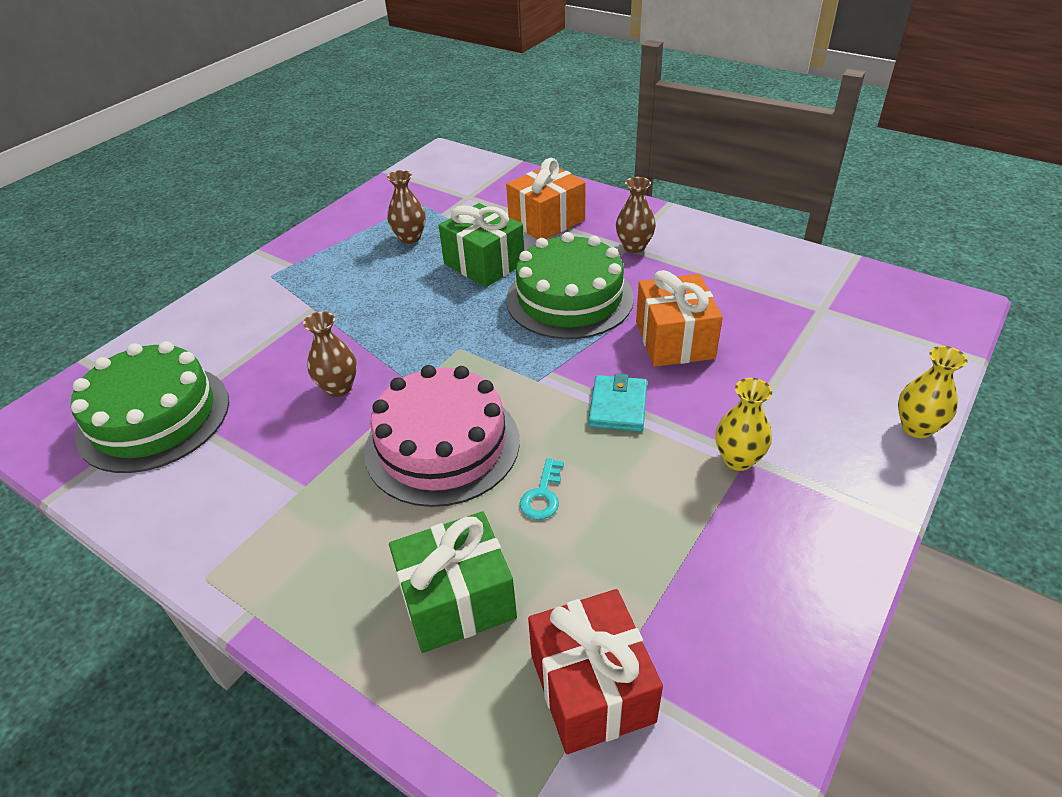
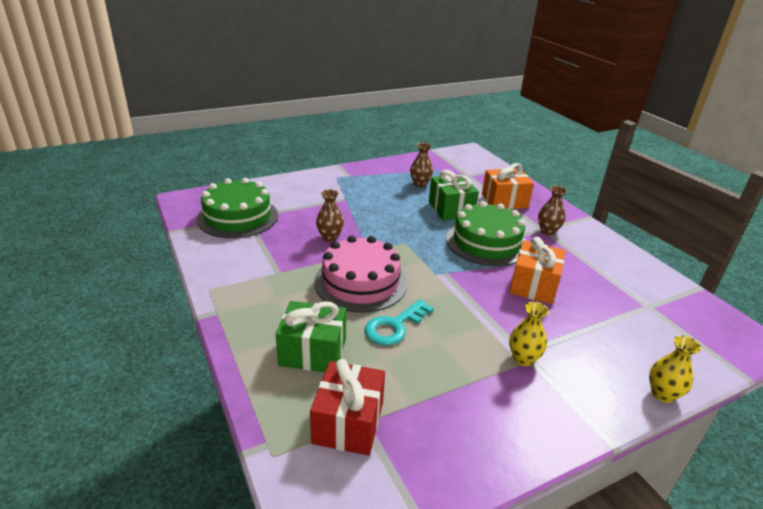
camera: 25 degrees right, 10 degrees down
turquoise key [520,458,564,520] -> turquoise key [365,299,434,346], size x1.69
turquoise wallet [589,373,647,432] -> none

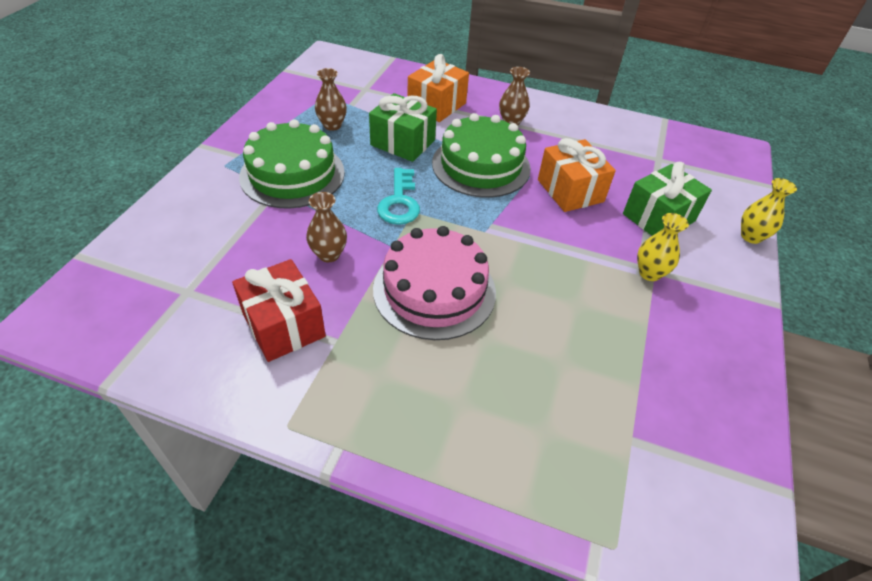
camera: 45 degrees left, 15 degrees up
green cake [196,178,278,238] -> green cake moved to [239,119,345,209]
green gift [276,301,346,372] -> green gift moved to [623,162,712,236]
red gift [310,359,385,455] -> red gift moved to [232,259,326,362]
turquoise key [365,299,434,346] -> turquoise key moved to [377,168,420,225]

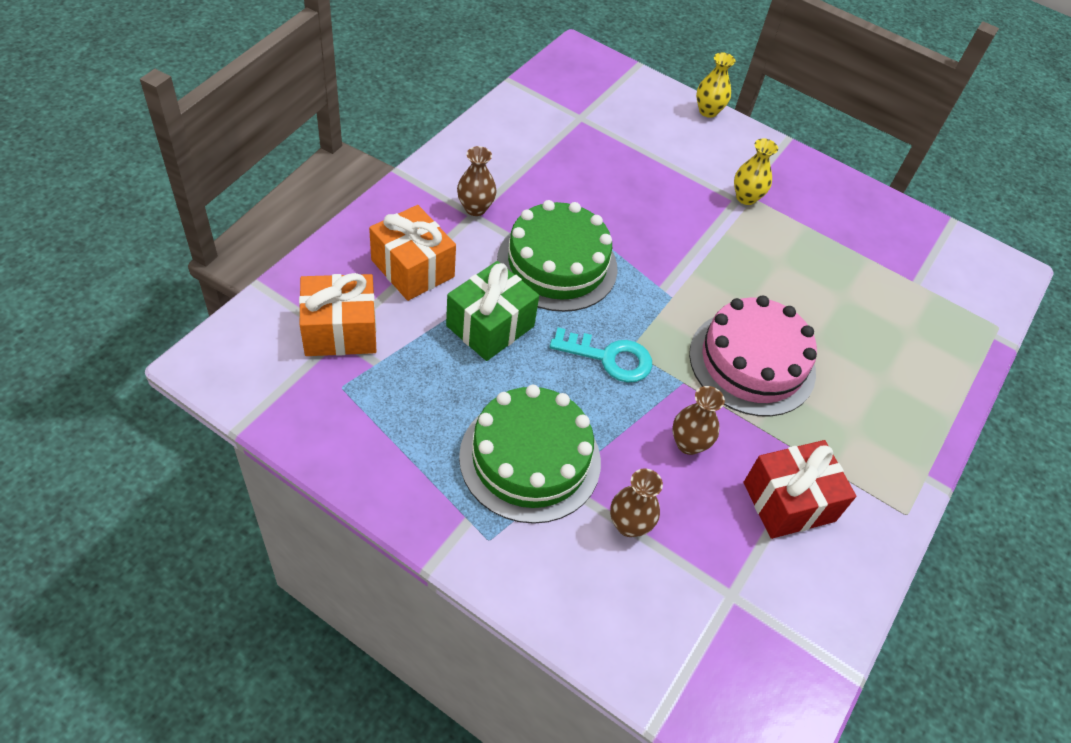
camera: 80 degrees left, 5 degrees up
brown vase [315,68,347,131] -> brown vase moved to [610,468,663,537]
orange gift [538,138,616,212] -> orange gift moved to [299,273,376,356]
green gift [623,162,712,236] -> none

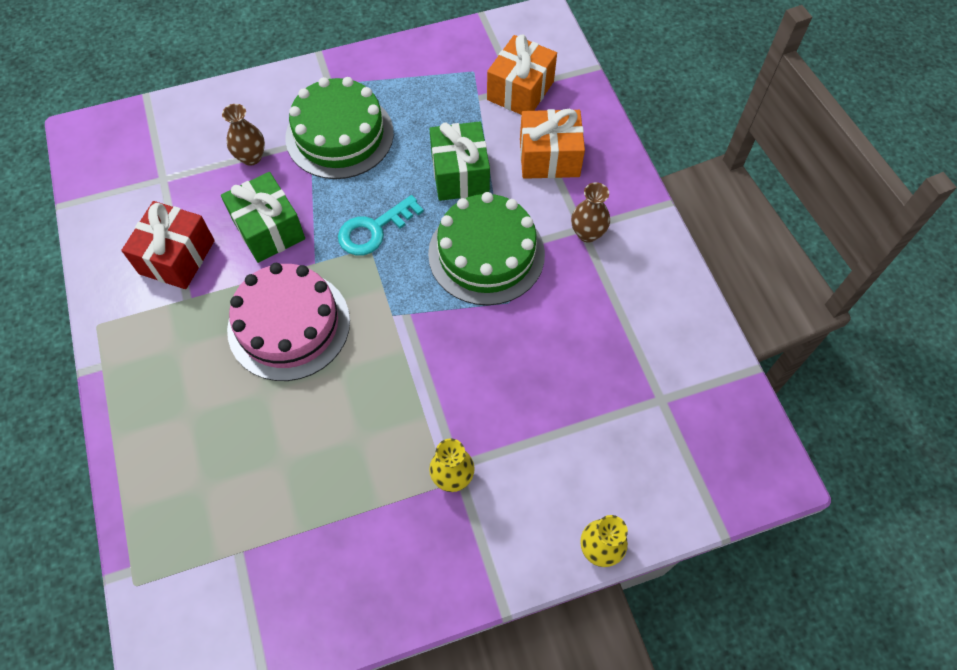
camera: 135 degrees right, 10 degrees up
brown vase [672,386,725,455] -> green gift [221,172,305,263]

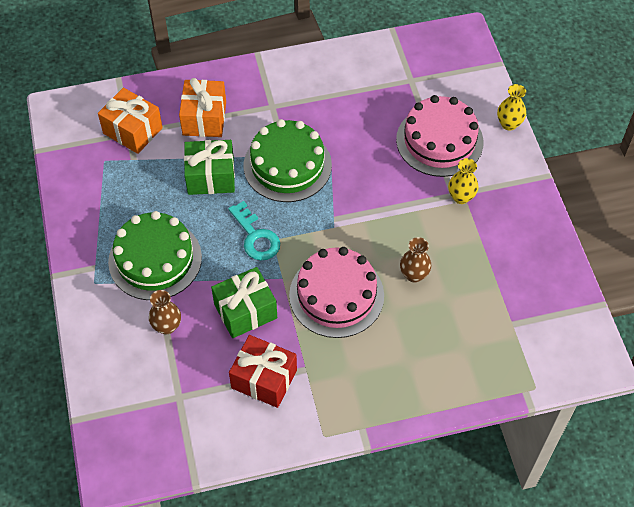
camera: 85 degrees left, 5 degrees down
brown vase [571,182,610,242] -> brown vase moved to [400,237,432,282]
none -> pink cake [396,95,483,177]

